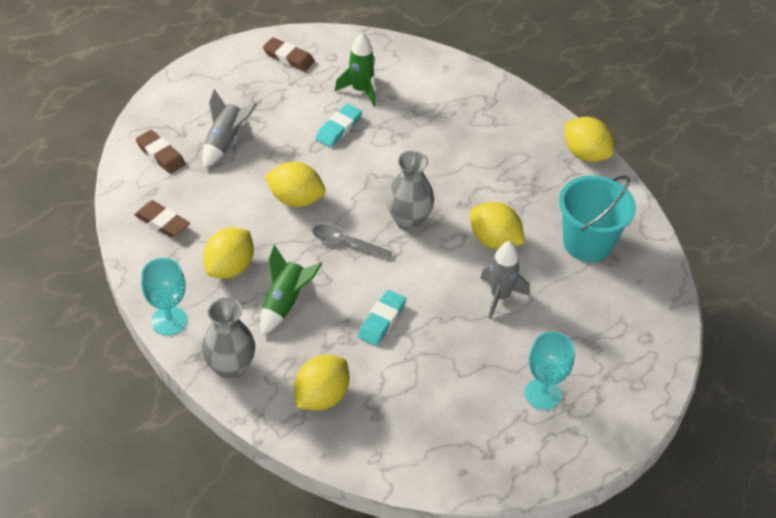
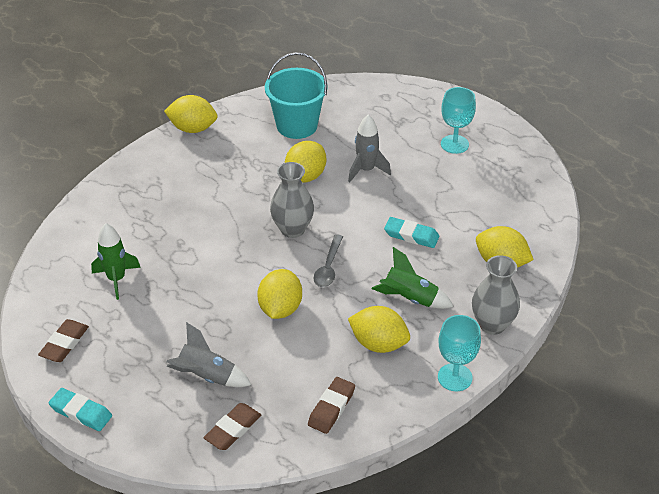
camera: 95 degrees left, 5 degrees down
turquoise eraser [316,104,362,147] -> turquoise eraser moved to [49,388,112,431]
yellow lemon [565,117,614,162] -> yellow lemon turned 60 degrees clockwise [164,95,218,133]

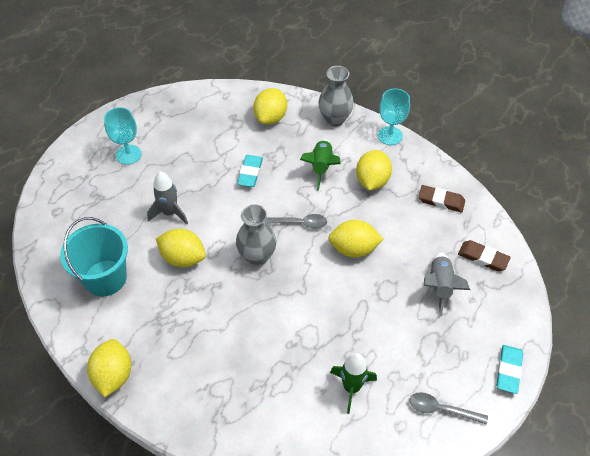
camera: 100 degrees left, 10 degrees up
brown eraser [38,319,89,362] -> grey spoon [410,392,488,425]

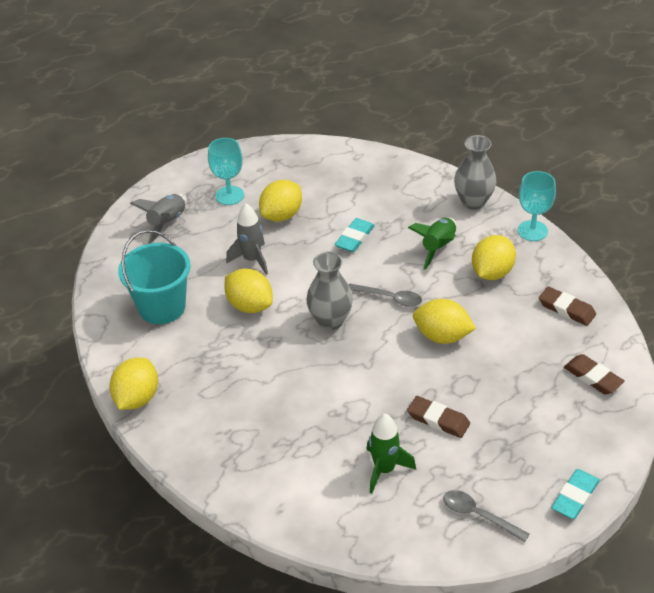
camera: 20 degrees right, 10 degrees down
yellow lemon [253,88,287,125] -> yellow lemon moved to [259,180,302,222]
grey rocket [423,252,470,316] -> grey rocket moved to [130,194,188,244]
none -> brown eraser [407,396,470,438]

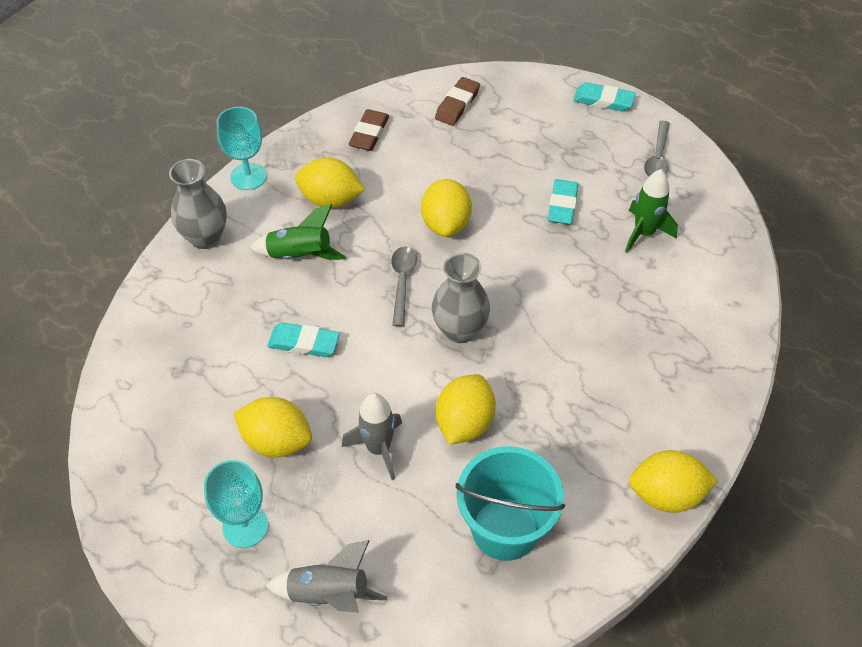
camera: 110 degrees left, 10 degrees up
brown eraser [407,396,470,438] -> turquoise eraser [548,179,578,224]

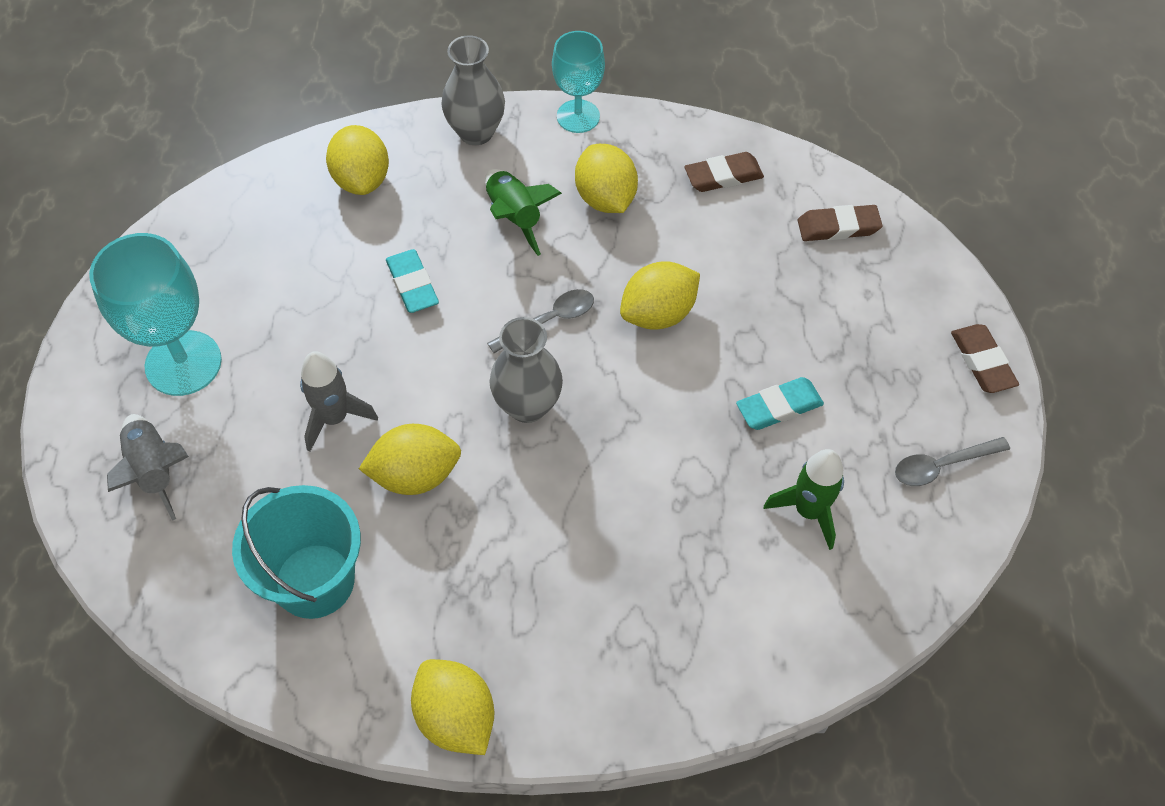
camera: 55 degrees right, 5 degrees up
turquoise goblet [204,460,268,548] -> turquoise goblet [89,233,222,396], size x1.54
yellow lemon [233,397,312,457] -> yellow lemon moved to [326,125,389,195]
turquoise eraser [573,82,636,111] -> brown eraser [951,324,1019,393]

